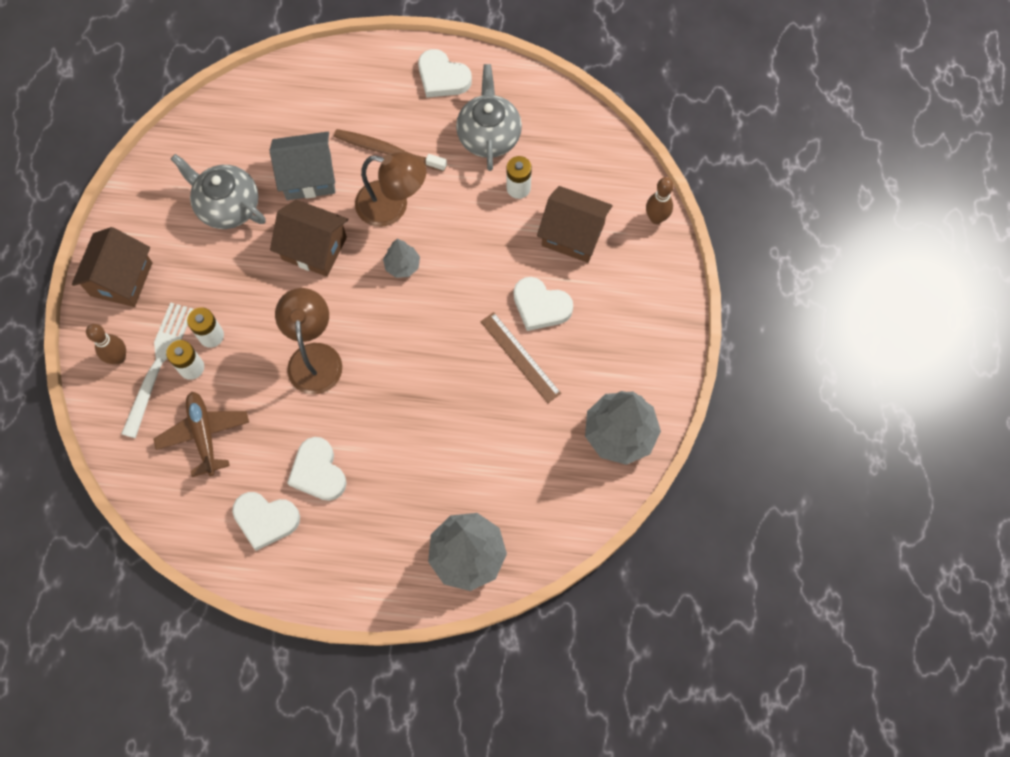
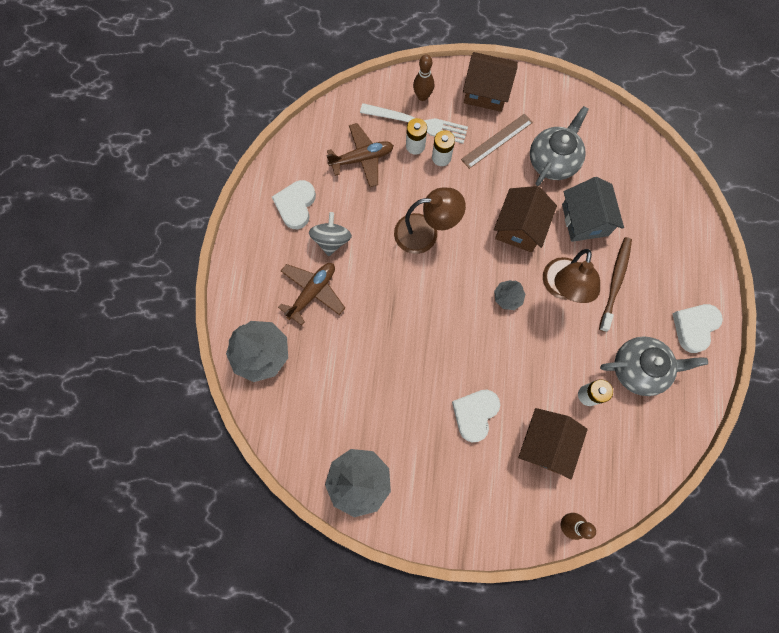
camera: 90 degrees right, 5 degrees up
white heart [287,437,347,501] -> grey spinning top [309,212,352,256]
brown ruler [481,312,561,403] -> brown ruler moved to [461,113,533,169]
none -> brown plane [278,263,345,325]

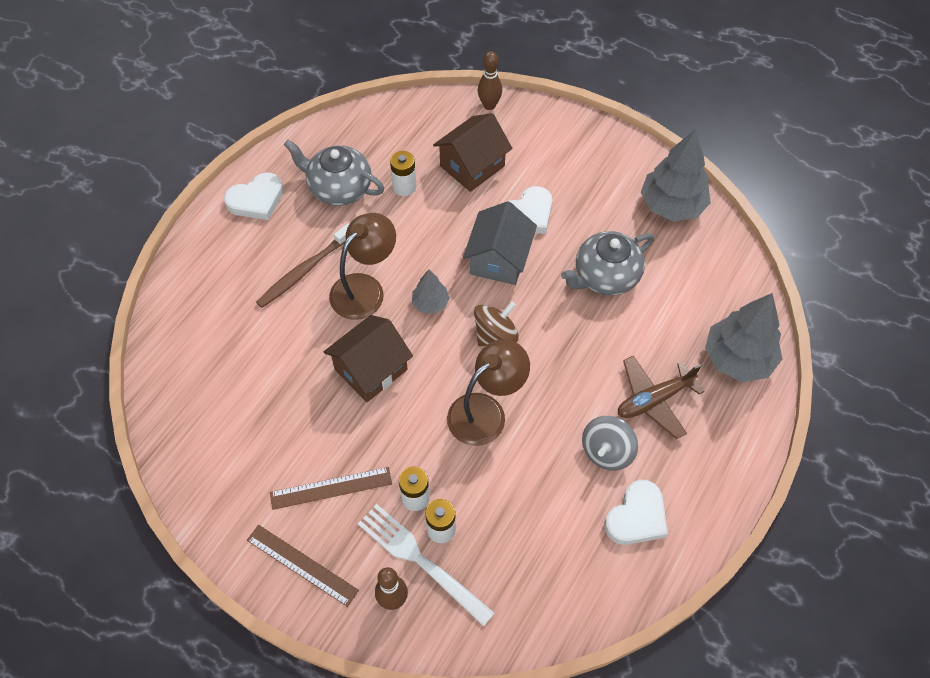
camera: 155 degrees left, 15 degrees down
brown plane [326,123,394,187] -> none
brown lamp [394,187,466,254] -> brown lamp turned 120 degrees clockwise [447,339,530,446]
brown house [463,52,518,112] -> brown ruler [247,525,359,607]
grey teapot [530,106,589,186] -> grey teapot moved to [561,231,654,295]
grey house [562,177,624,242] -> grey house moved to [463,201,537,285]
none -> brown spinning top [474,301,519,346]

